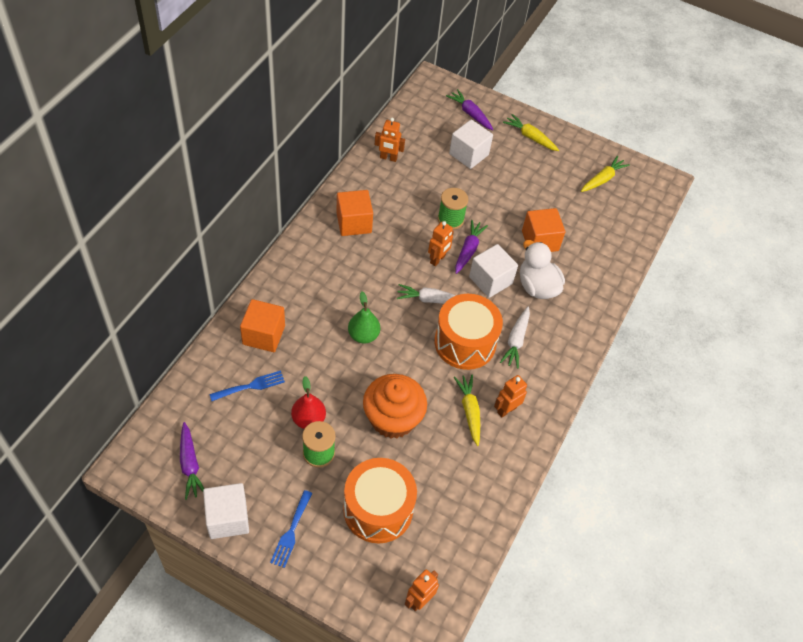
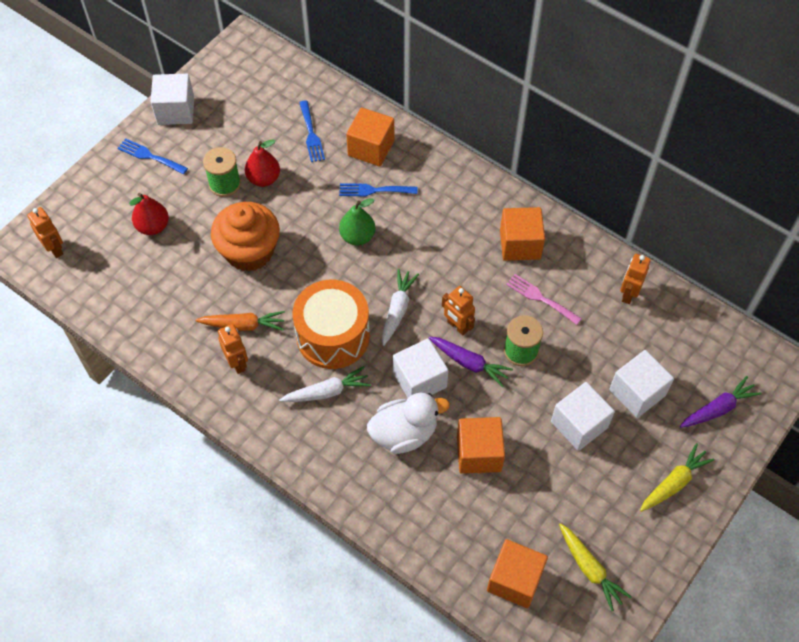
camera: 105 degrees right, 5 degrees up
purple carrot [180,422,204,500] -> none
orange drum [343,458,417,543] -> red pear [129,193,169,235]
yellow carrot [454,375,480,446] -> orange carrot [195,311,285,331]
white carrot [500,306,530,369] -> white carrot turned 135 degrees clockwise [279,366,371,402]
none -> blue fork [339,183,418,197]
none -> orange cube [487,539,548,608]
none -> pink fork [506,274,582,325]
none -> white cube [551,382,615,451]

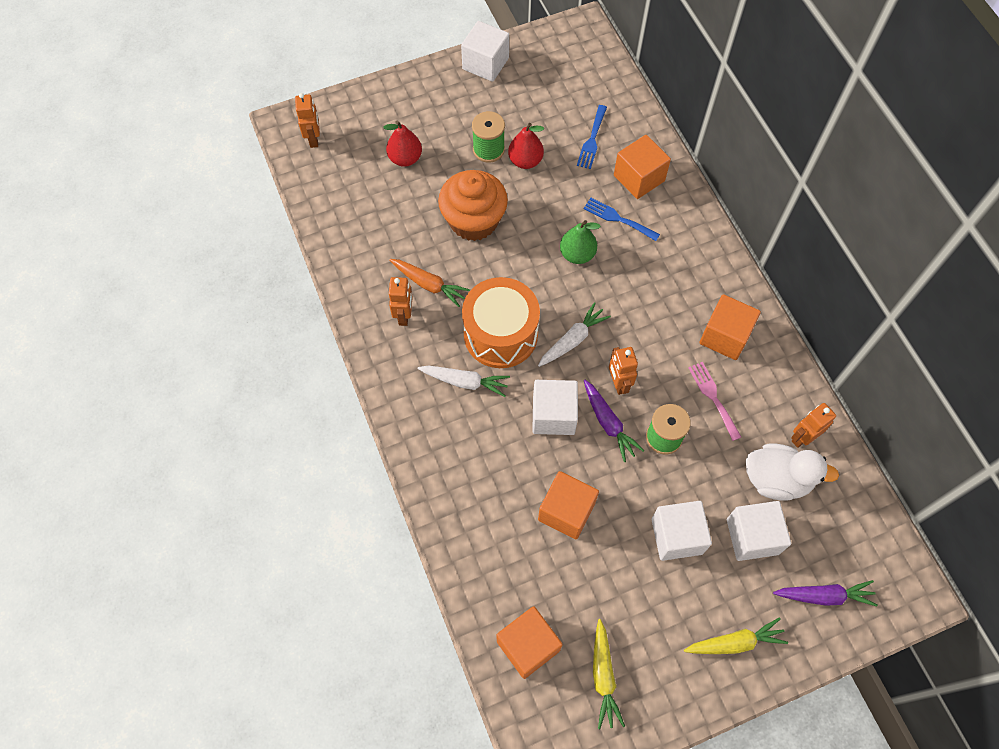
camera: 30 degrees right, 5 degrees up
blue fork [117,138,188,174] -> none
white duck [367,393,450,454] -> white duck moved to [746,443,839,501]

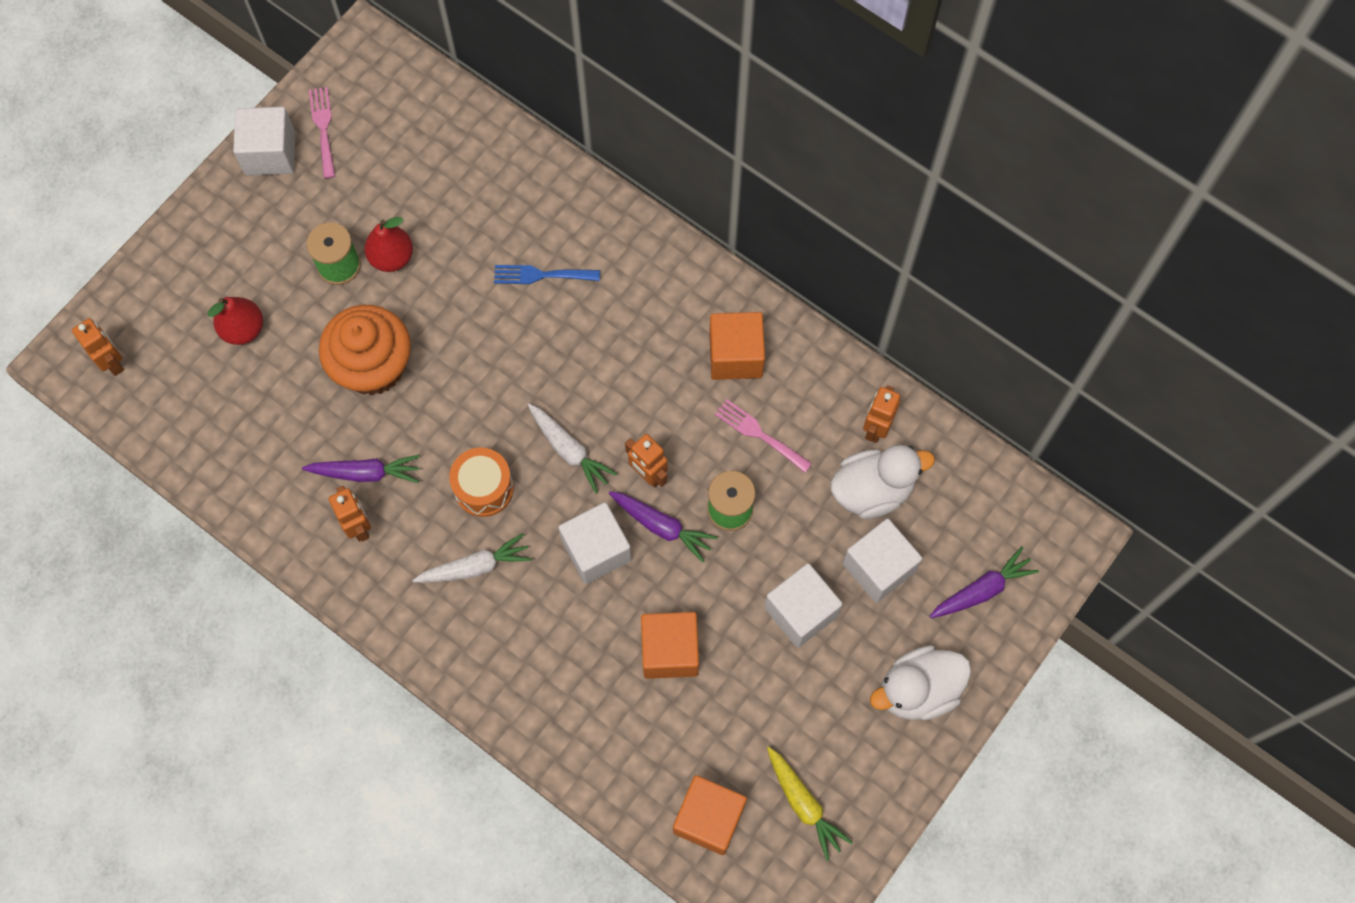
camera: 30 degrees left, 5 degrees up
orange carrot [390,259,470,307] -> purple carrot [302,455,420,483]
orange drum [462,277,540,368] -> orange drum [449,448,514,517], size x0.62
white carrot [538,302,611,367] -> white carrot turned 120 degrees clockwise [528,404,617,494]
green pear [560,220,601,264] -> none
blue fork [577,105,607,169] -> none
orange cube [614,135,671,199] -> none
yellow carrot [684,618,788,654] -> white duck [870,645,972,720]
none -> pink fork [309,87,335,179]

